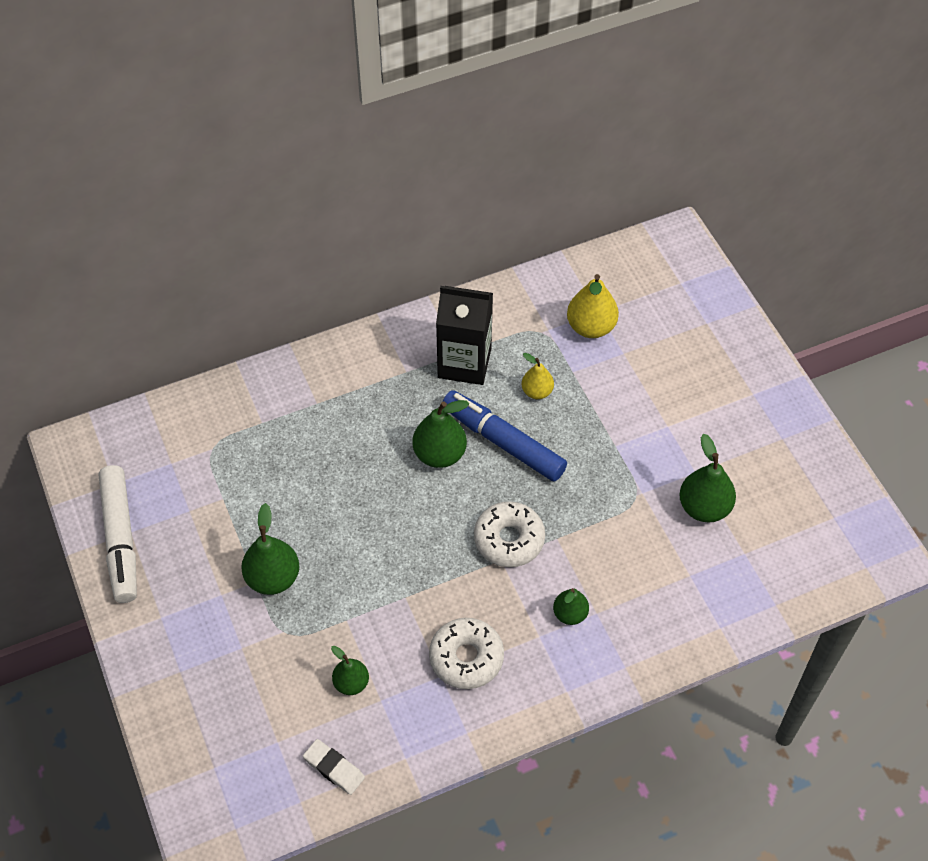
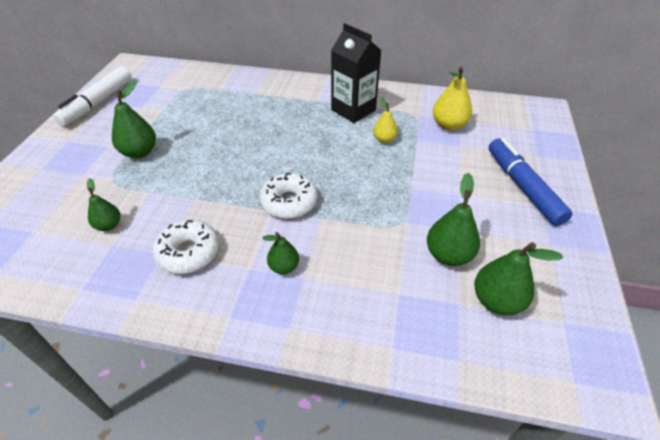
camera: 35 degrees right, 10 degrees down
white eraser [303,739,365,795] -> none
green pear [412,400,469,468] -> green pear moved to [474,242,563,315]
blue marker [443,390,567,482] -> blue marker moved to [489,138,572,226]

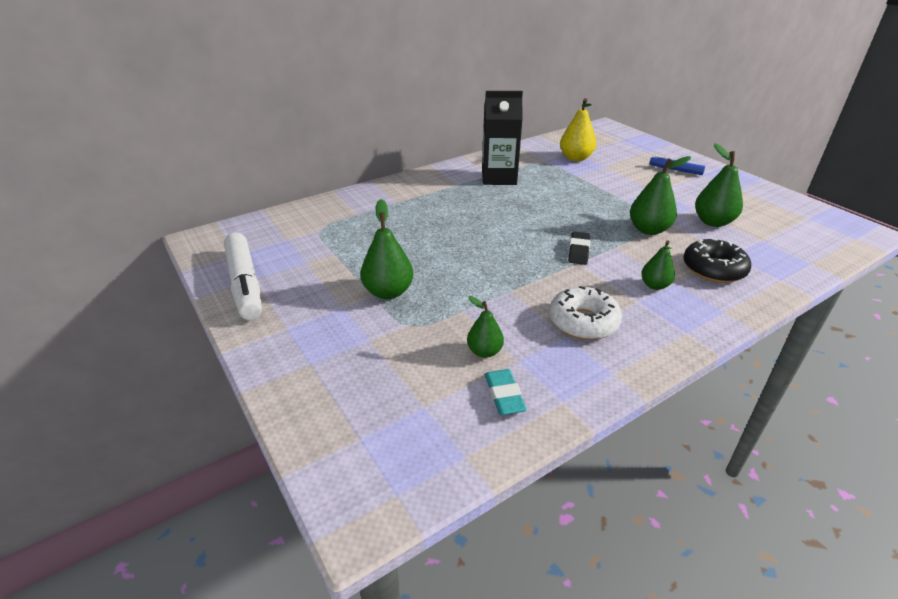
camera: 45 degrees left, 10 degrees down
white donut [260,173,318,219] -> black eraser [568,232,590,265]
yellow pear [373,97,398,143] -> none
green pear [474,242,563,315] -> green pear moved to [630,156,691,235]
blue marker [489,138,572,226] -> blue marker [649,155,705,175], size x0.54
none -> turquoise eraser [485,369,527,415]
none -> black donut [683,238,751,283]

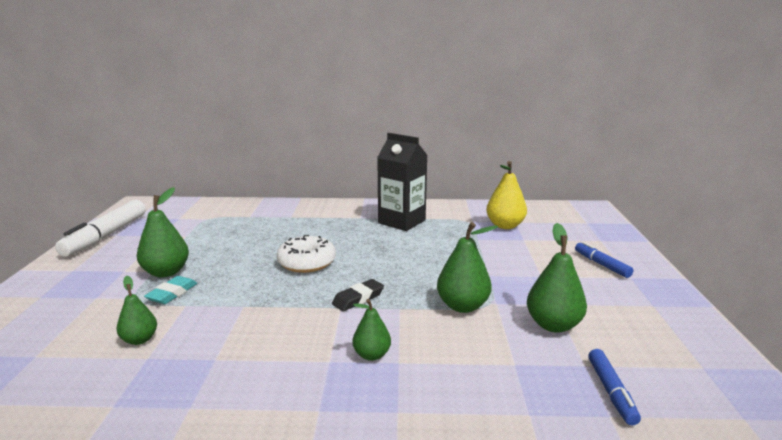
camera: 35 degrees right, 15 degrees down
turquoise eraser [485,369,527,415] -> turquoise eraser moved to [144,276,197,304]
white donut [549,286,622,340] -> white donut moved to [277,235,336,273]
black donut [683,238,751,283] -> none
none -> blue marker [588,349,641,426]

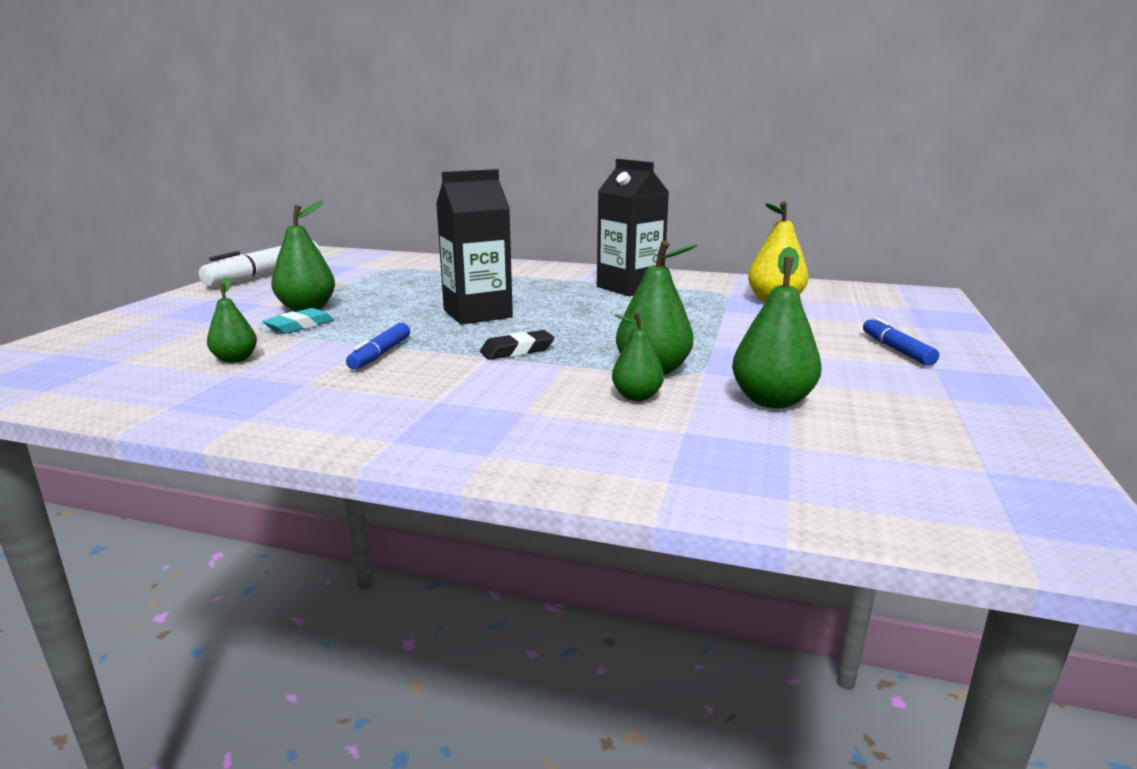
camera: 15 degrees right, 0 degrees up
white donut [277,235,336,273] -> black carton [436,169,513,325]
green pear [353,299,391,361] -> green pear moved to [612,312,664,401]
blue marker [588,349,641,426] -> blue marker moved to [346,322,410,370]

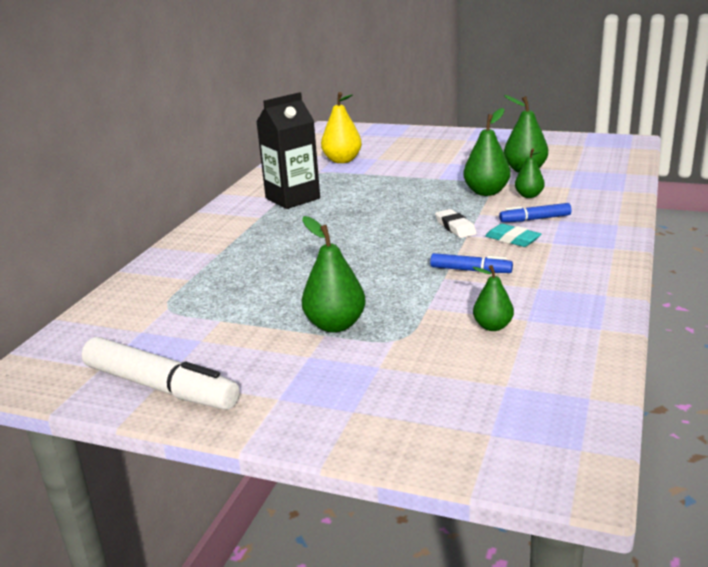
camera: 85 degrees left, 5 degrees up
turquoise eraser [262,308,334,334] -> turquoise eraser moved to [485,224,541,247]
black carton [436,169,513,325] -> none
black eraser [480,330,555,360] -> white eraser [435,209,477,238]
blue marker [863,317,939,366] -> blue marker moved to [499,203,571,222]

